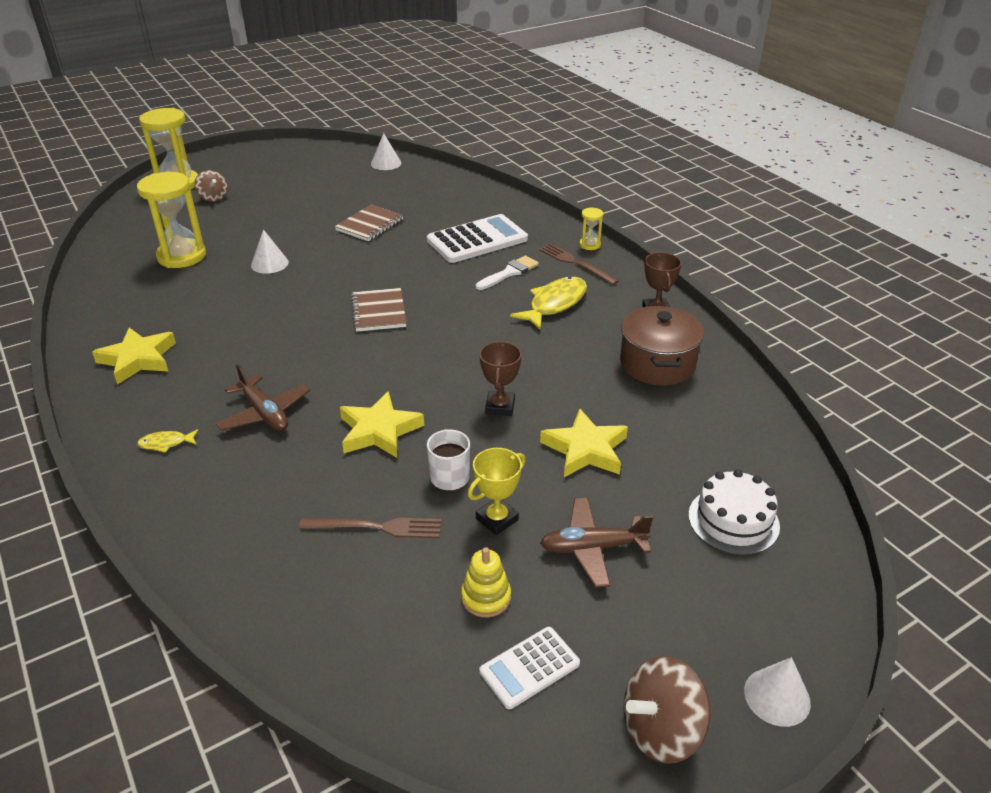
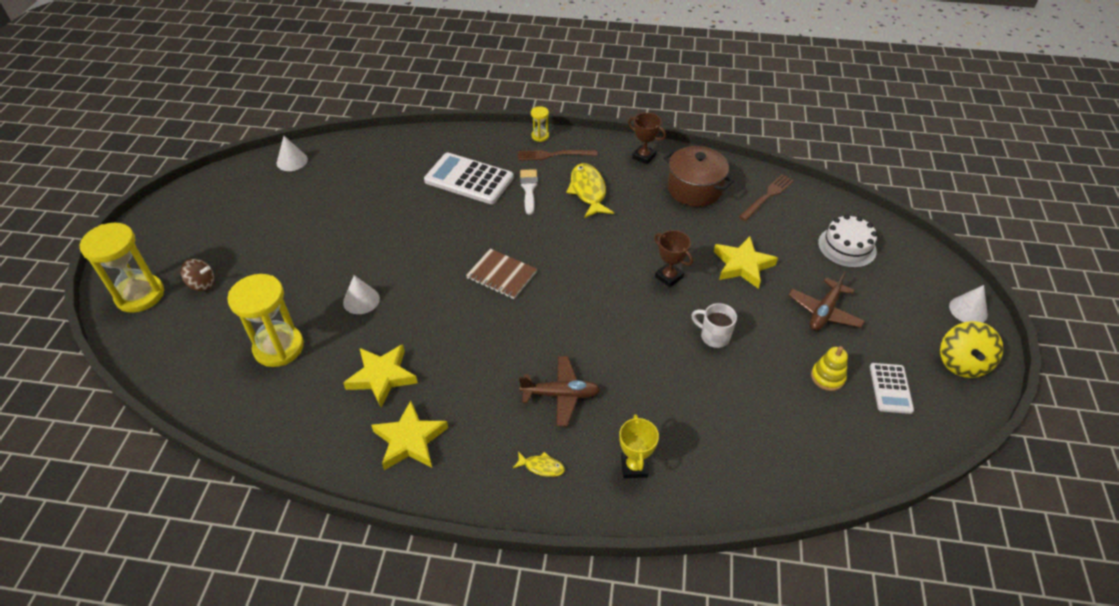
camera: 50 degrees left, 10 degrees up
yellow fish [137,429,198,453] -> yellow fish turned 105 degrees counterclockwise [513,452,565,477]
brown fork [299,518,441,538] -> brown fork moved to [739,175,794,221]
brown notebook [335,205,403,241] -> none
yellow star [340,391,424,458] -> yellow star moved to [343,344,418,407]
white calculator [427,214,528,263] -> white calculator turned 75 degrees counterclockwise [424,153,514,204]
yellow trophy [468,448,526,535] -> yellow trophy moved to [619,414,659,478]
brown spinning top [623,656,710,764] -> yellow spinning top [940,321,1003,378]

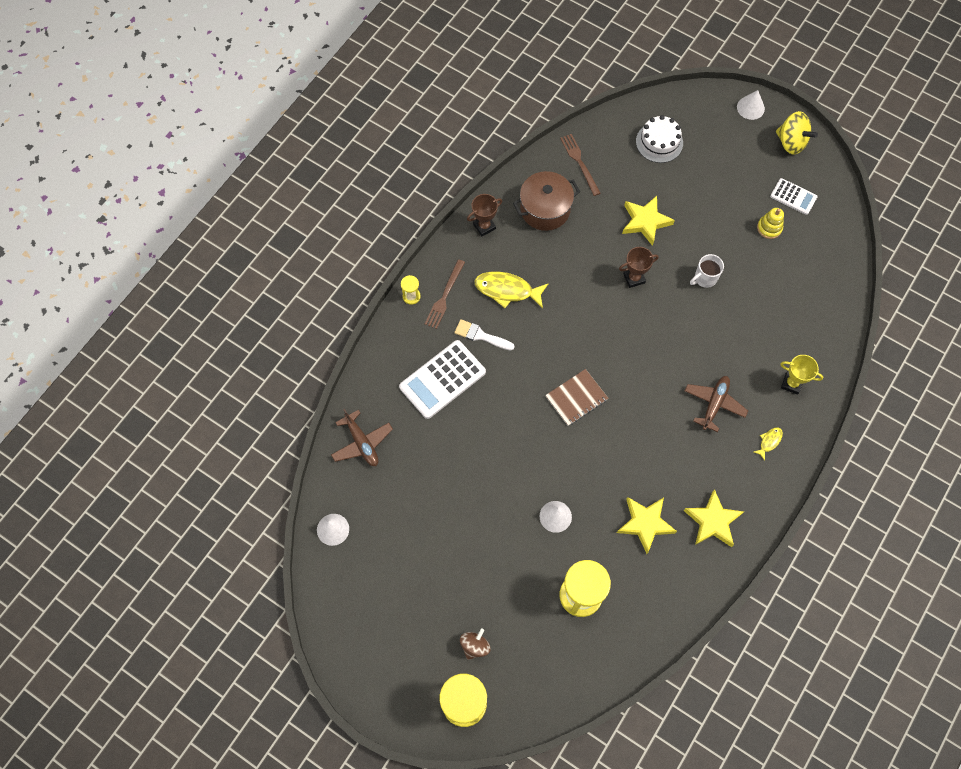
camera: 65 degrees left, 20 degrees up
brown plane [788,271,865,331] -> brown plane moved to [331,409,393,466]

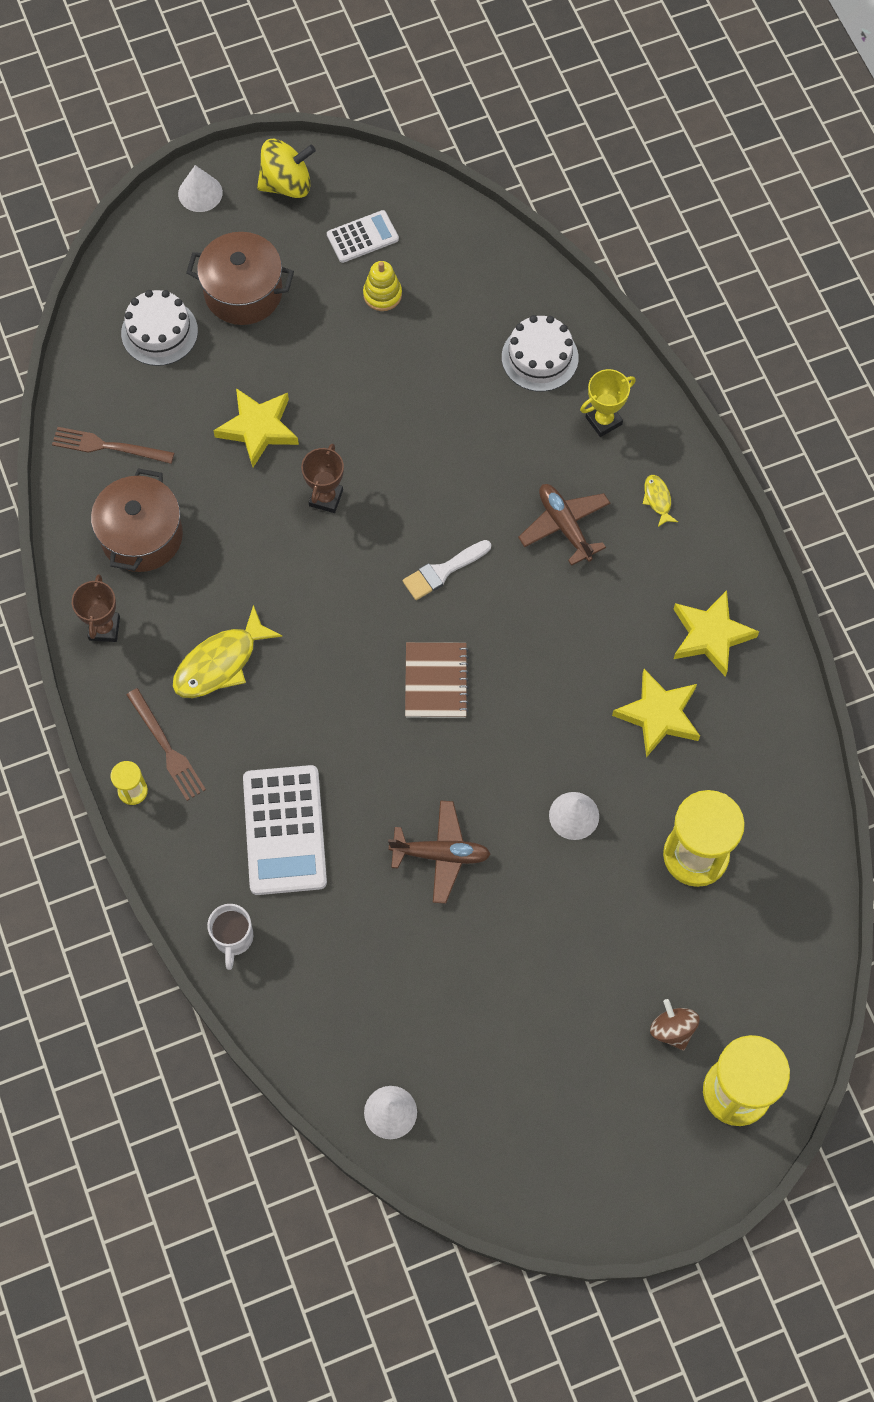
camera: 55 degrees left, 0 degrees up
brown plane [331,409,393,466] -> brown plane moved to [388,800,491,904]
white brush [454,319,515,351] -> white brush moved to [403,540,491,600]
white mug [690,254,724,288] -> white mug moved to [207,904,253,970]
none -> brown pot [186,232,294,325]
none -> white cake [502,315,579,392]

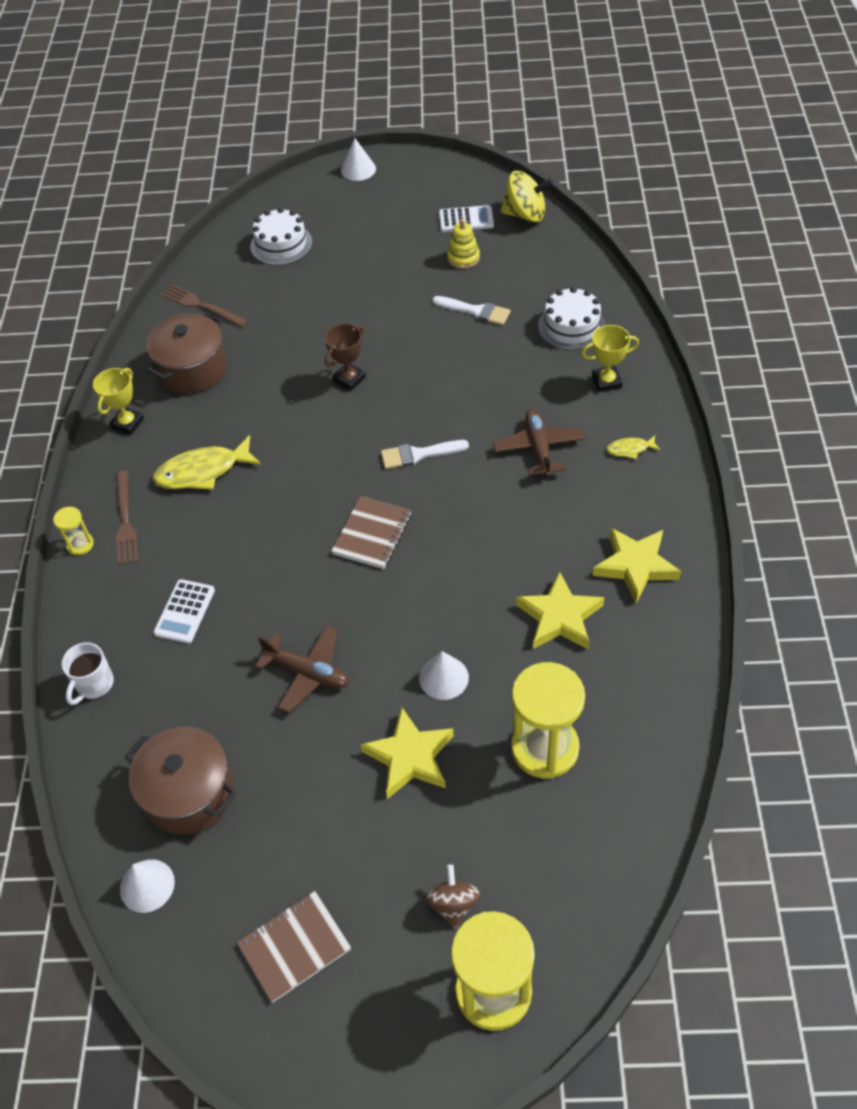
camera: 25 degrees right, 15 degrees down
brown trophy [72,574,120,642] -> yellow trophy [93,368,144,435]
brown pot [186,232,294,325] -> brown pot moved to [125,727,236,835]
yellow star [213,388,299,467] -> yellow star moved to [361,707,454,799]
white calculator [243,765,327,895] -> white calculator [153,579,215,644], size x0.57
yellow spinning top [257,139,316,198] -> yellow spinning top moved to [501,171,554,222]
yellow fish [643,475,678,527] -> yellow fish turned 105 degrees counterclockwise [607,436,661,459]
none -> brown notebook [237,891,351,1003]
none -> white brush [433,296,511,325]

